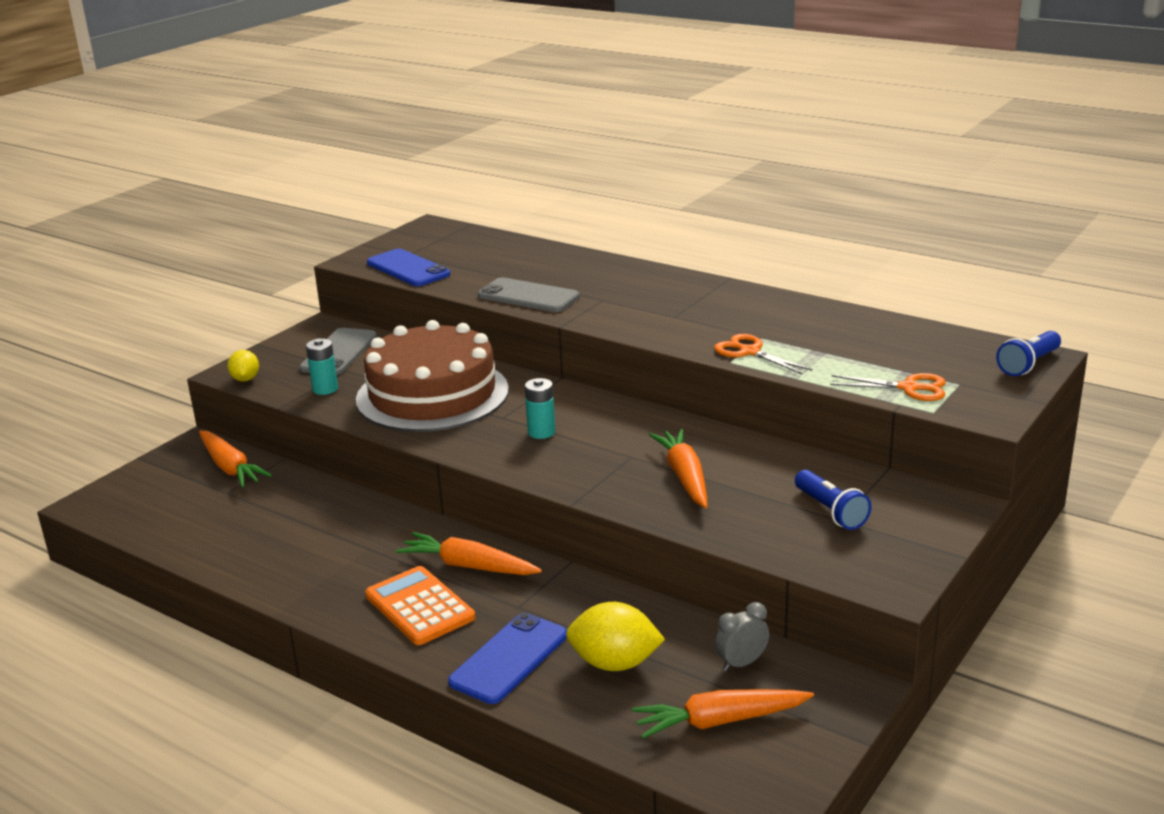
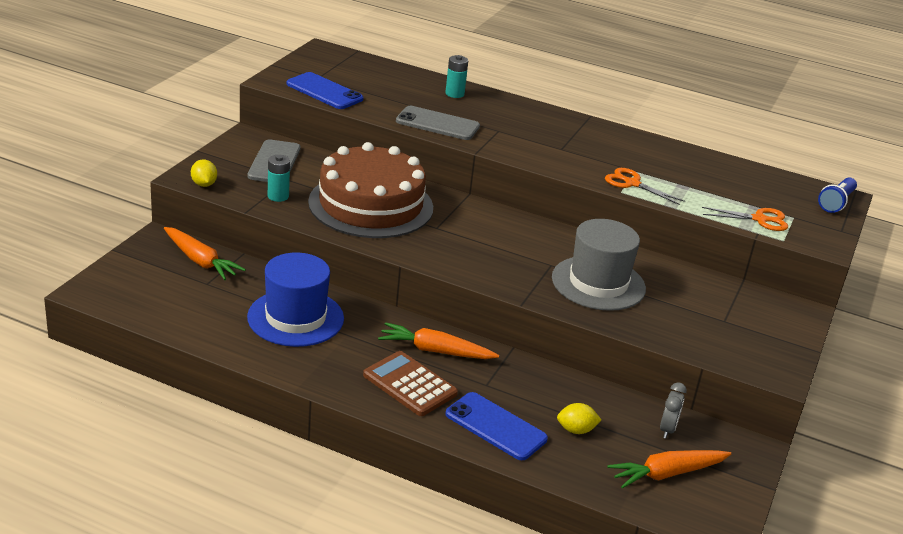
camera: 15 degrees left, 5 degrees up
orange calculator [365,566,475,645] -> brown calculator [363,351,458,416]
blue phone [448,613,567,704] -> blue phone turned 75 degrees counterclockwise [445,392,548,460]
turquoise battery [525,378,555,439] -> turquoise battery moved to [445,55,468,98]
yellow lemon [566,602,665,671] -> yellow lemon [557,403,601,434], size x0.60
orange carrot [649,429,708,508] -> grey hat [552,219,646,311]
grey clock [715,602,769,671] -> grey clock turned 150 degrees clockwise [660,382,687,438]
blue flashlight [795,470,872,530] -> none
none -> blue hat [247,253,344,347]

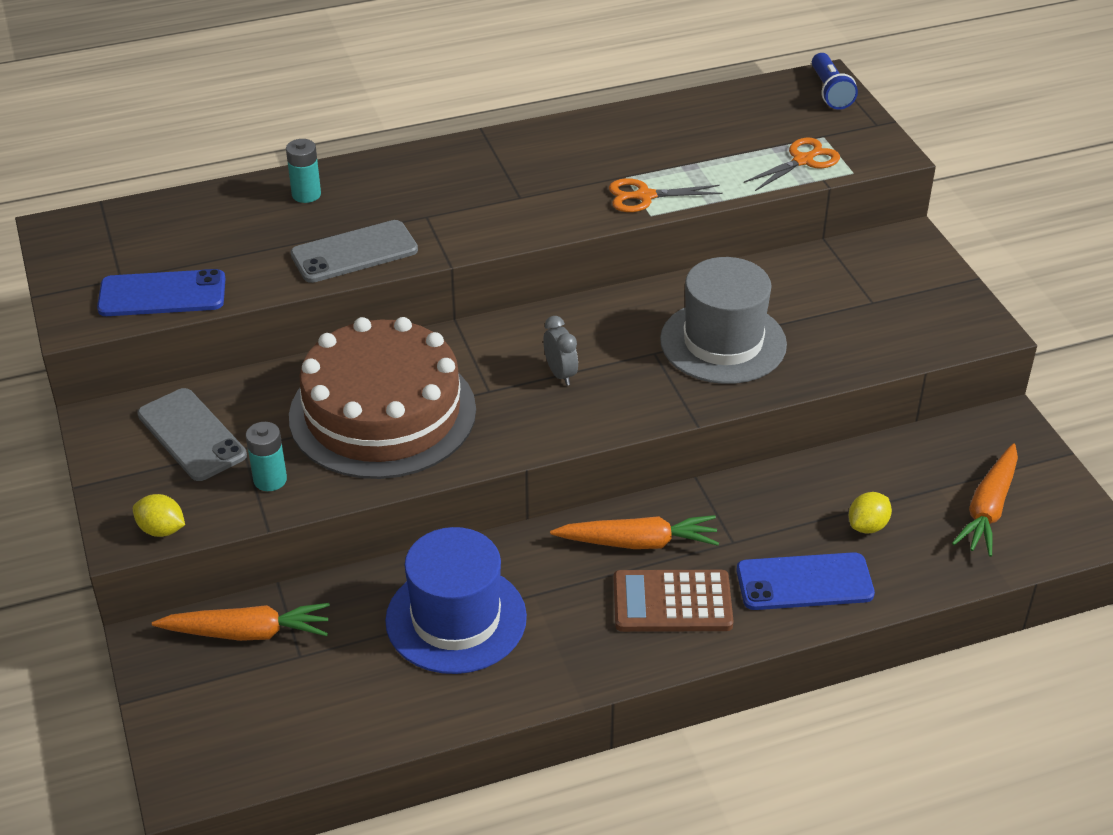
camera: 40 degrees left, 10 degrees up
orange carrot [378,322,499,359] -> orange carrot turned 150 degrees counterclockwise [550,515,719,549]
grey clock [660,382,687,438] -> grey clock moved to [543,316,578,386]

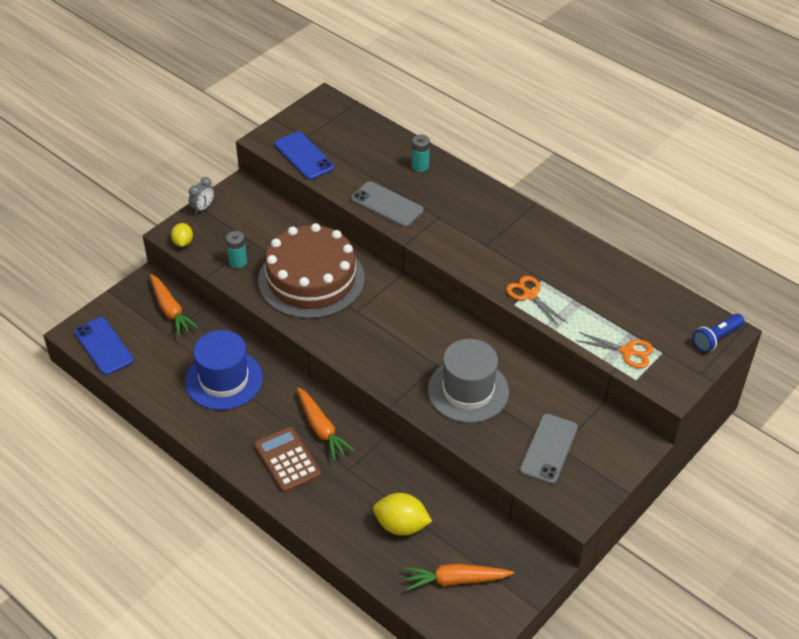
camera: 60 degrees right, 5 degrees up
grey phone [137,388,247,481] -> grey phone moved to [520,414,578,484]
grey clock [543,316,578,386] -> grey clock moved to [189,177,214,214]
blue phone [736,552,875,610] -> blue phone moved to [74,317,134,375]
yellow lemon [849,492,892,534] -> yellow lemon [373,493,432,536], size x1.66

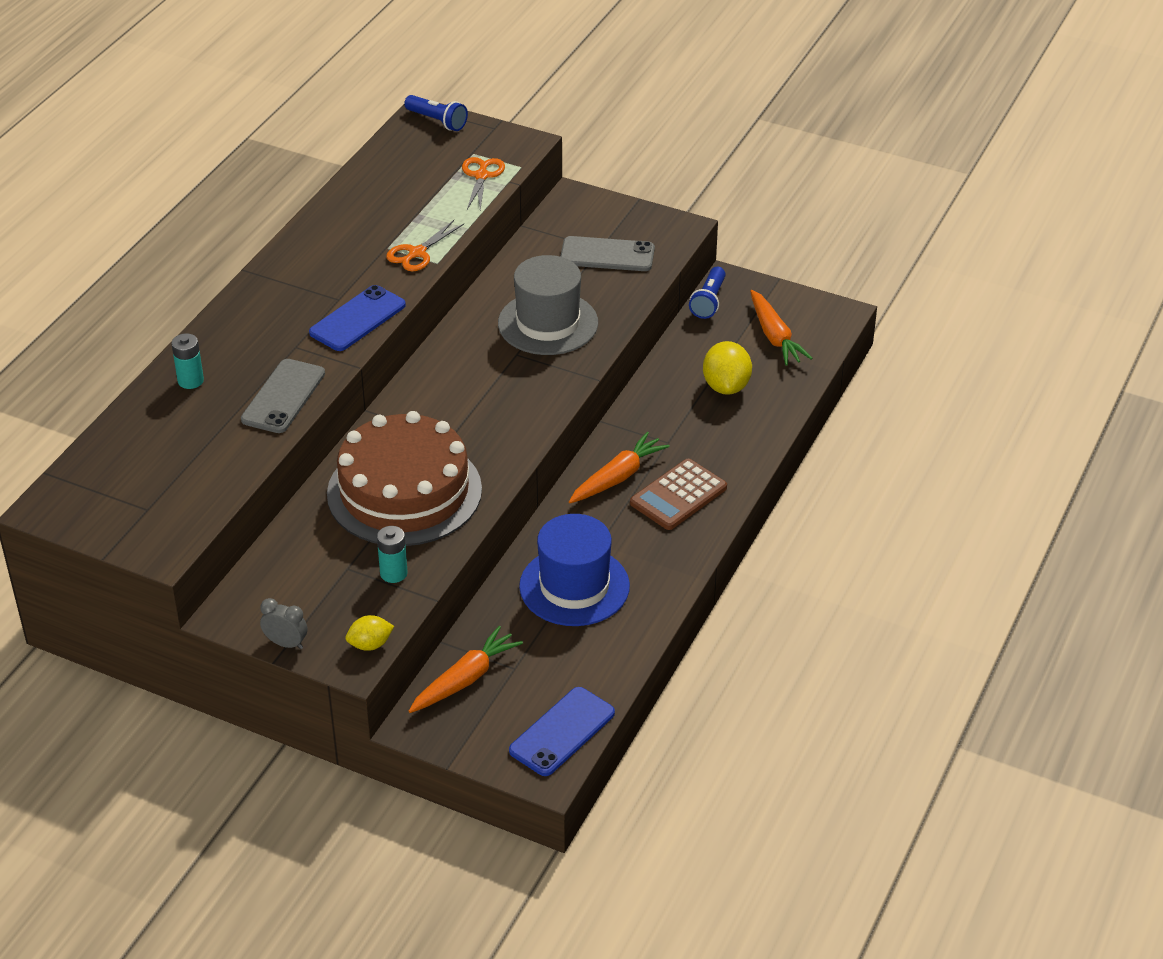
camera: 105 degrees left, 5 degrees down
blue phone [275,132,334,180] -> blue phone moved to [309,285,406,351]
none -> blue flashlight [689,267,726,319]

